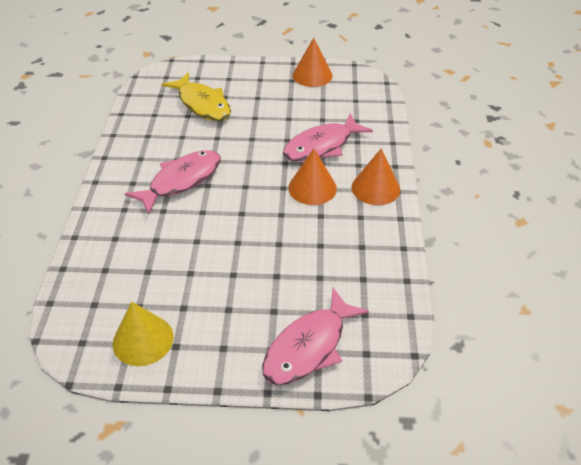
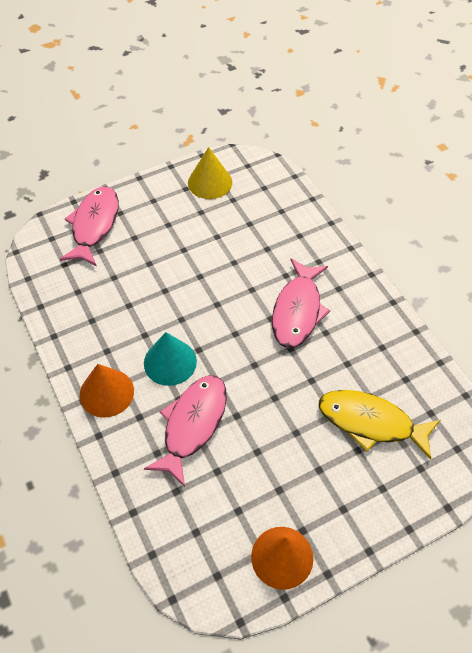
camera: 150 degrees right, 10 degrees up
orange cone [288,148,337,205] -> turquoise cone [144,332,197,386]

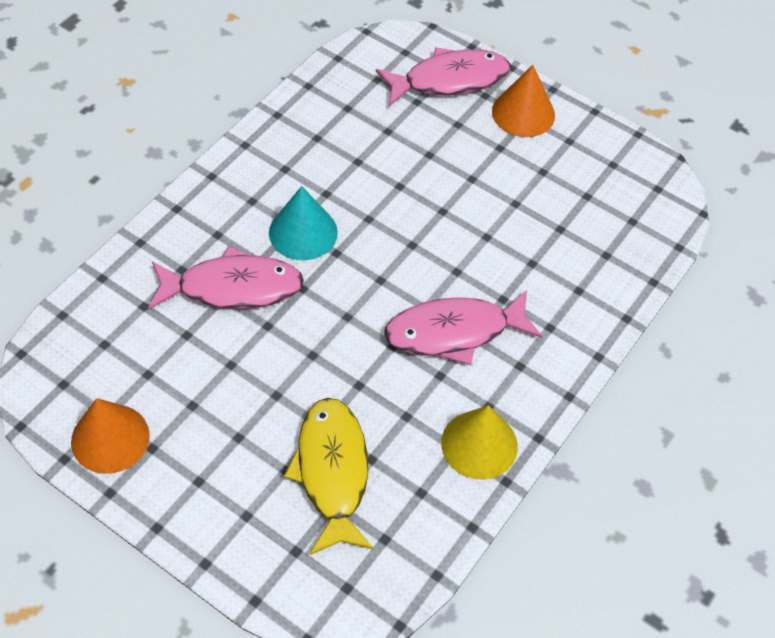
camera: 60 degrees right, 0 degrees up
orange cone [80,364,134,418] -> orange cone moved to [492,65,555,137]
yellow cone [188,147,232,199] -> yellow cone moved to [441,405,518,480]

